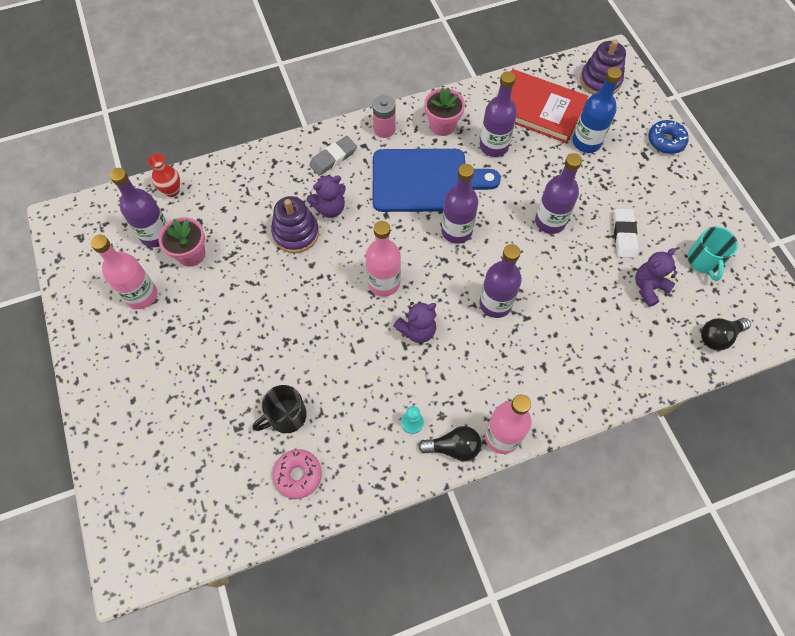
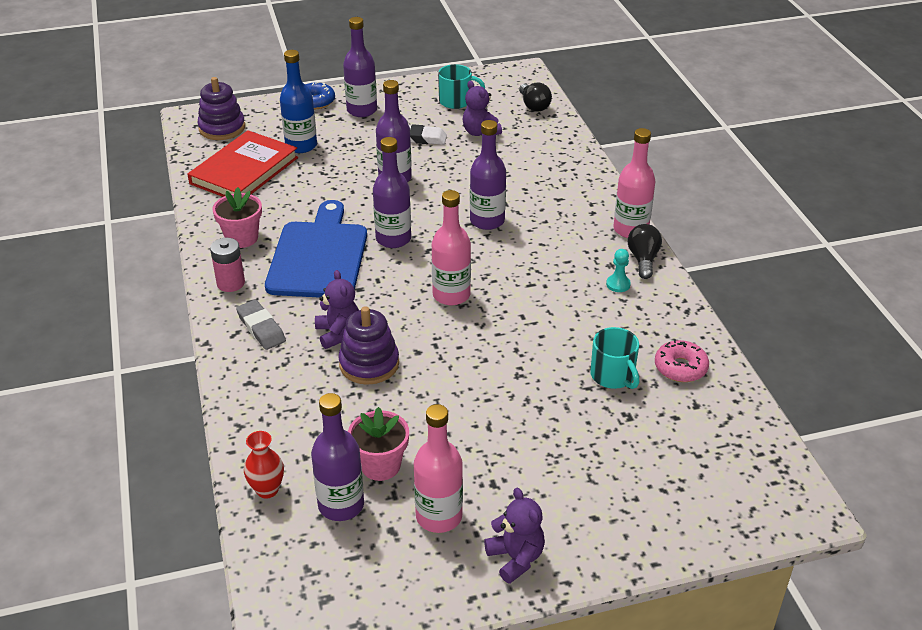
camera: 85 degrees left, 25 degrees down
black mug [253,385,307,433] -> turquoise mug [591,327,639,389]
purple teddy bear [394,301,437,343] -> purple teddy bear moved to [484,488,545,584]
purple bottle [480,71,517,157] -> purple bottle moved to [343,17,377,117]

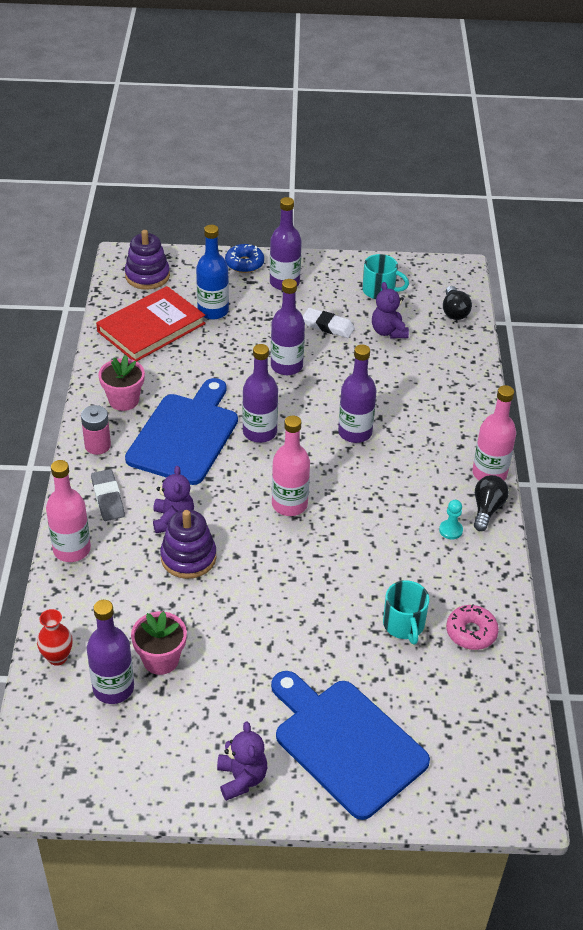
camera: 15 degrees right, 5 degrees up
pink bottle [414,404,463,533] -> pink bottle moved to [46,460,91,562]
none -> blue cutting board [271,671,430,820]

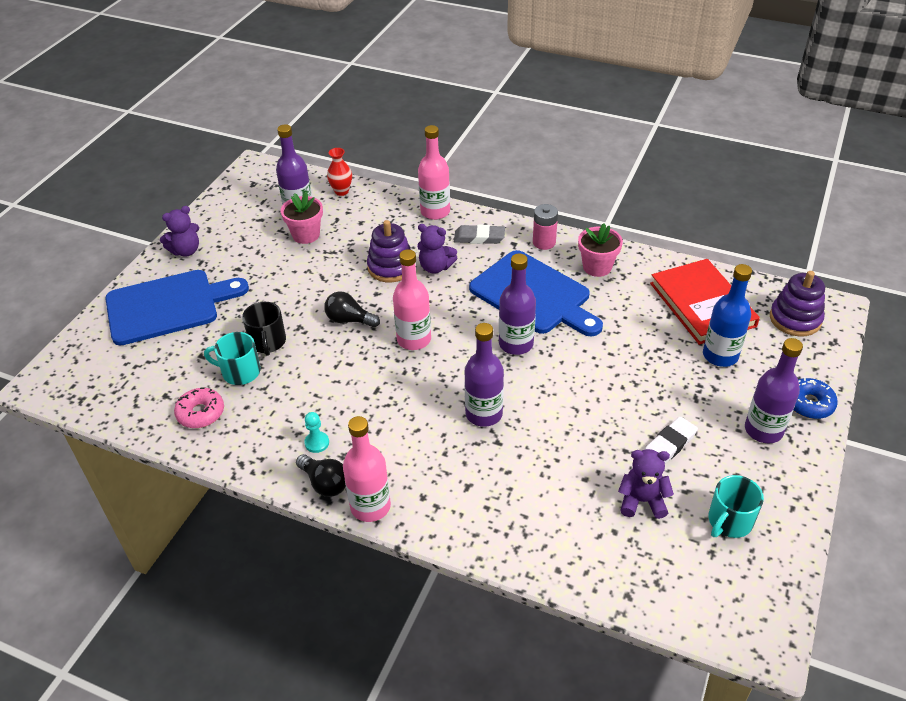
camera: 115 degrees right, 0 degrees up
purple teddy bear [217,722,267,801] -> purple teddy bear turned 45 degrees counterclockwise [160,206,199,257]
purple bottle [271,279,305,375] -> none
black light bulb [443,286,472,320] -> black light bulb moved to [324,291,380,328]
none -> black mug [242,302,286,356]

